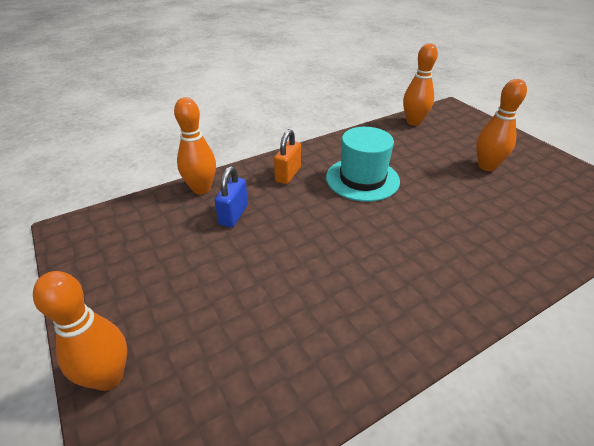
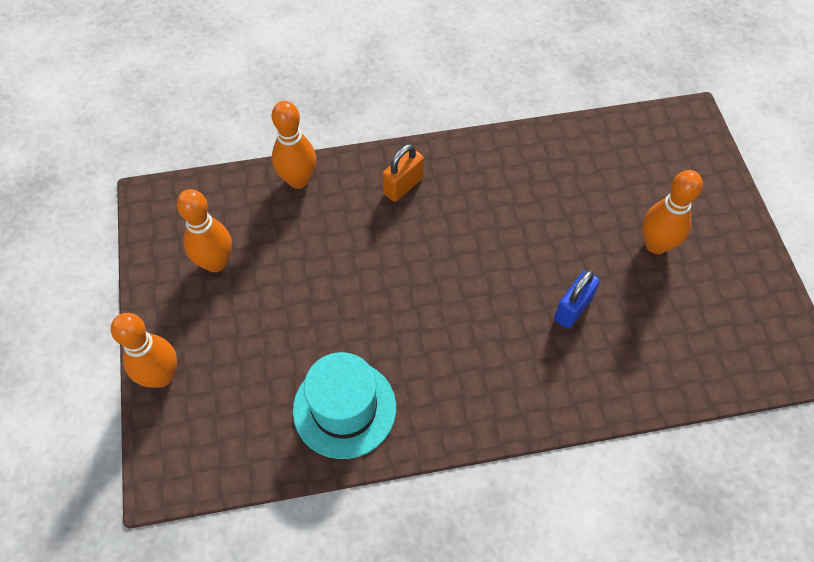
camera: 20 degrees right, 20 degrees up
blue padlock [215,166,248,227] -> blue padlock moved to [554,270,600,329]
turquoise hat [326,127,400,202] -> turquoise hat moved to [293,352,396,459]
orange bowling pin [403,43,438,126] -> orange bowling pin moved to [176,189,232,272]

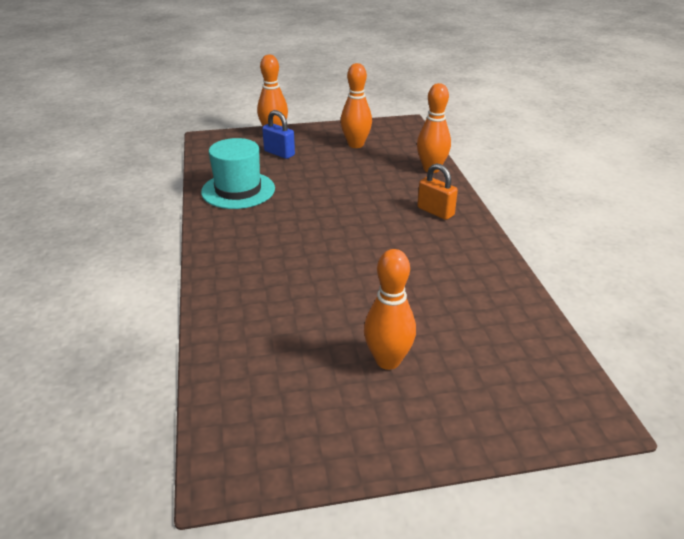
camera: 90 degrees right, 25 degrees down
blue padlock [554,270,600,329] -> blue padlock moved to [262,110,295,159]

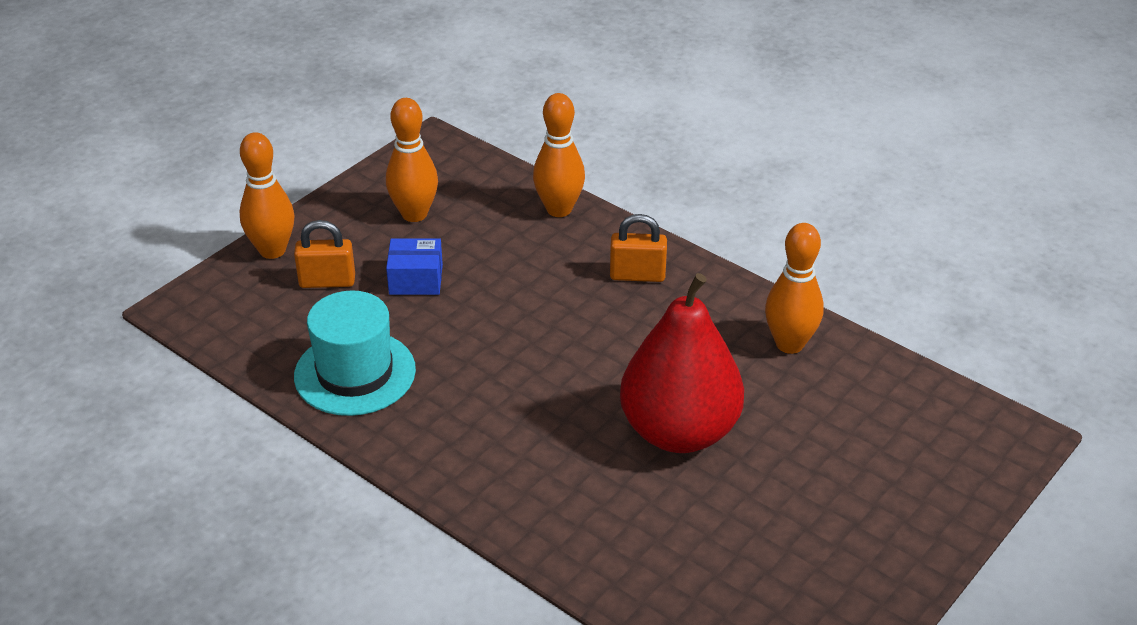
camera: 40 degrees left, 5 degrees up
blue padlock [262,110,295,159] -> orange padlock [294,220,355,288]
orange bowling pin [364,249,416,370] -> orange bowling pin moved to [765,223,824,354]
none -> blue box [386,238,443,295]
none -> red pear [620,273,744,453]

